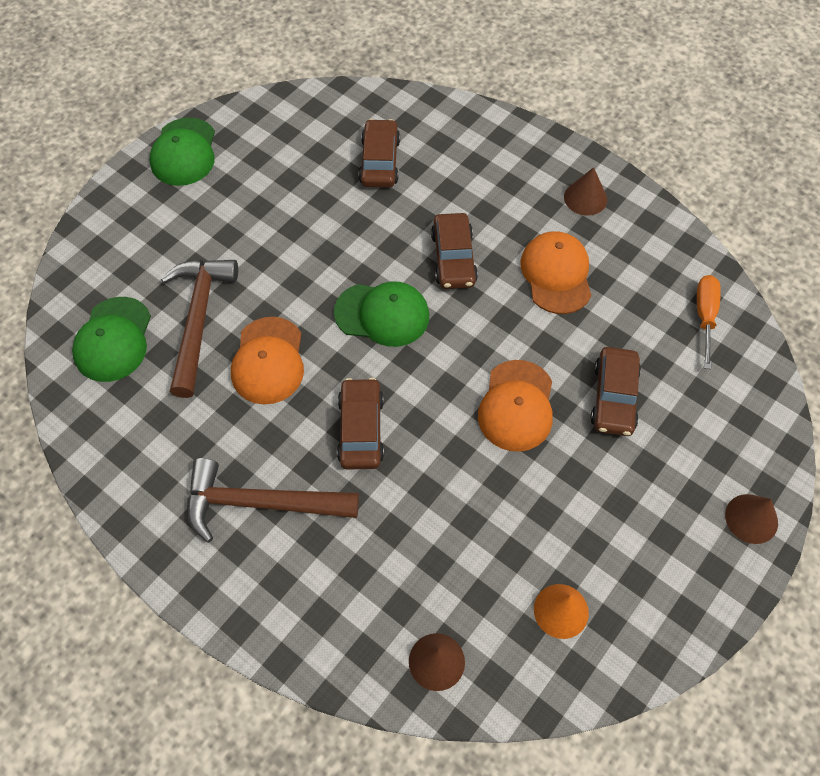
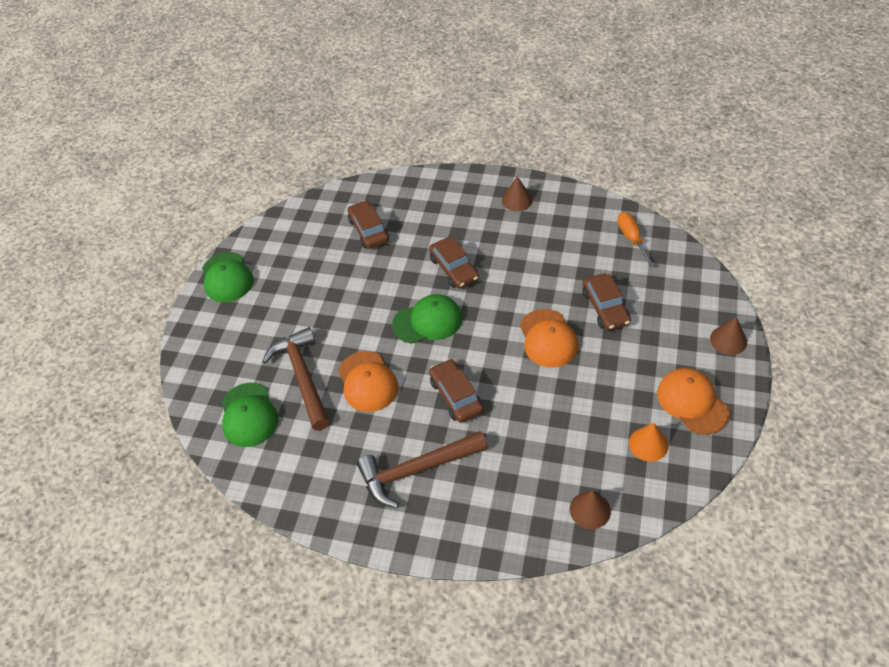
camera: 20 degrees left, 10 degrees down
orange cap [521,231,592,314] -> orange cap moved to [657,368,730,435]

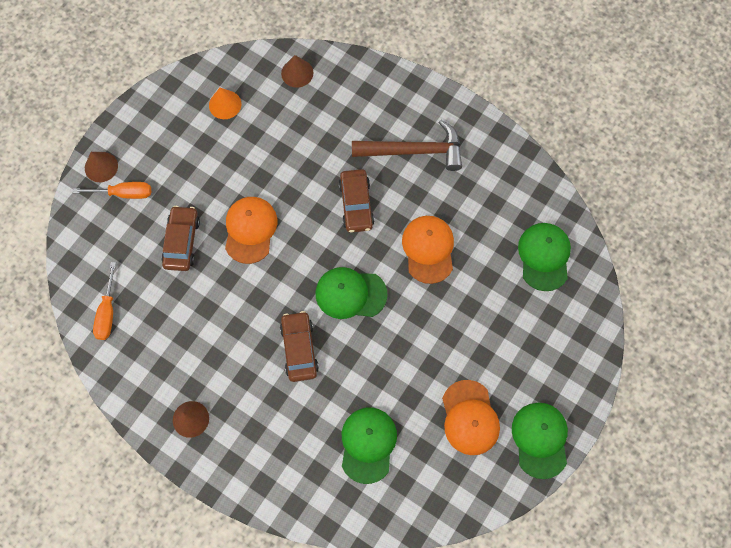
camera: 165 degrees left, 20 degrees up
brown hammer [262,327,330,430] -> none
brown car [347,200,389,249] -> green cap [342,407,397,484]
orange cap [657,368,730,435] -> orange cap moved to [442,380,500,455]
none -> orange screwdriver [73,182,151,199]

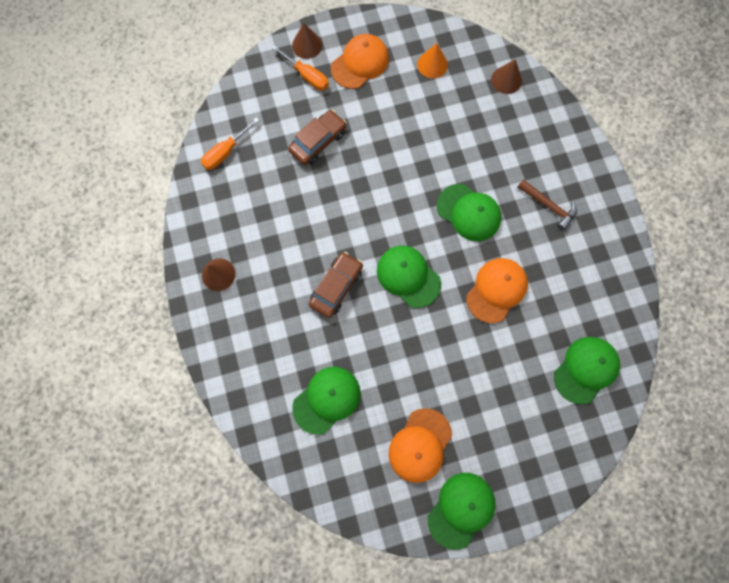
camera: 40 degrees right, 5 degrees up
orange cap [225,197,277,264] -> orange cap moved to [331,34,389,89]
brown car [339,169,374,233] -> green cap [437,184,501,241]
brown hammer [352,120,462,171] -> brown hammer [518,179,577,231], size x0.59

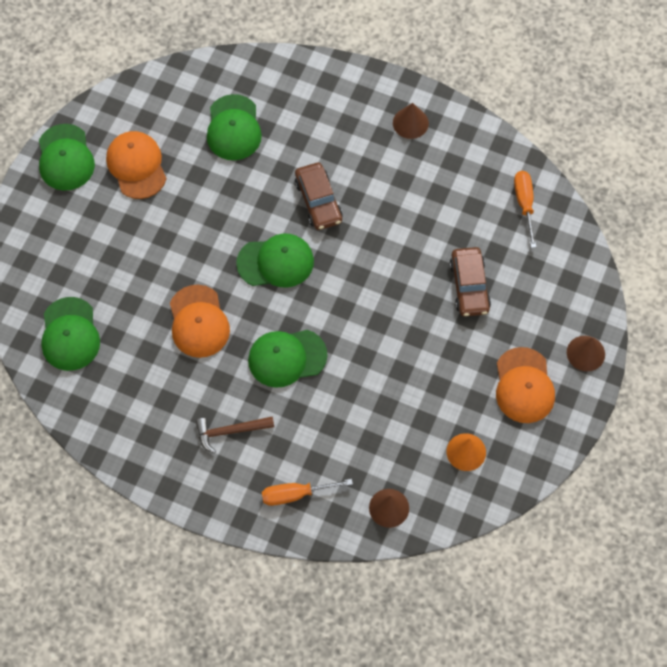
camera: 130 degrees right, 10 degrees down
orange screwdriver [272,45,329,91] -> orange screwdriver moved to [262,479,353,506]

